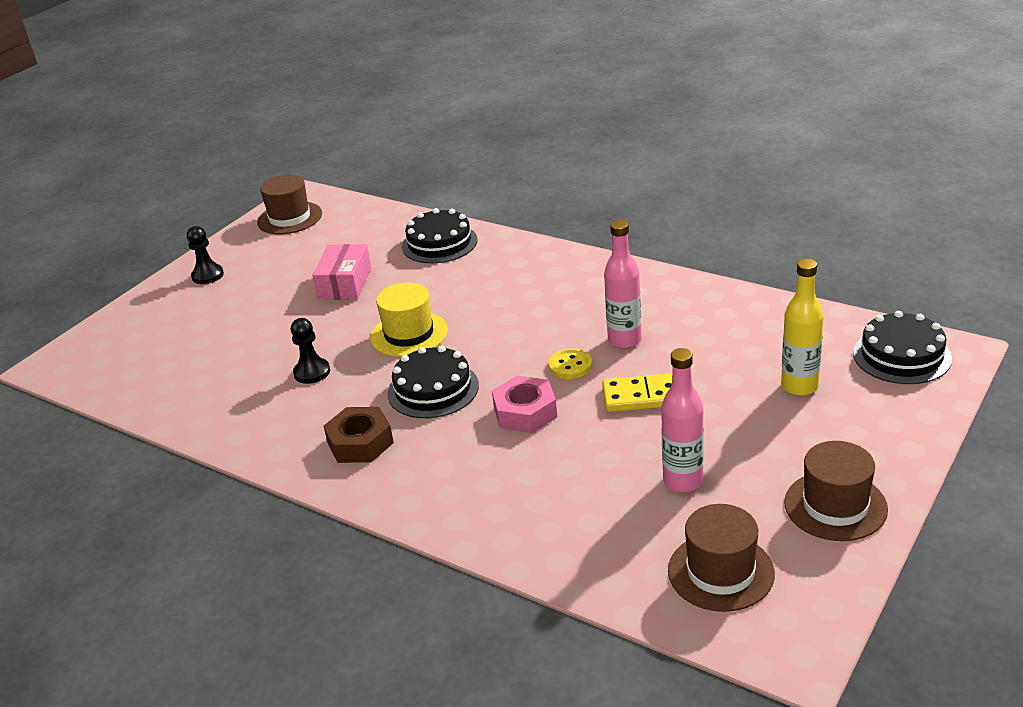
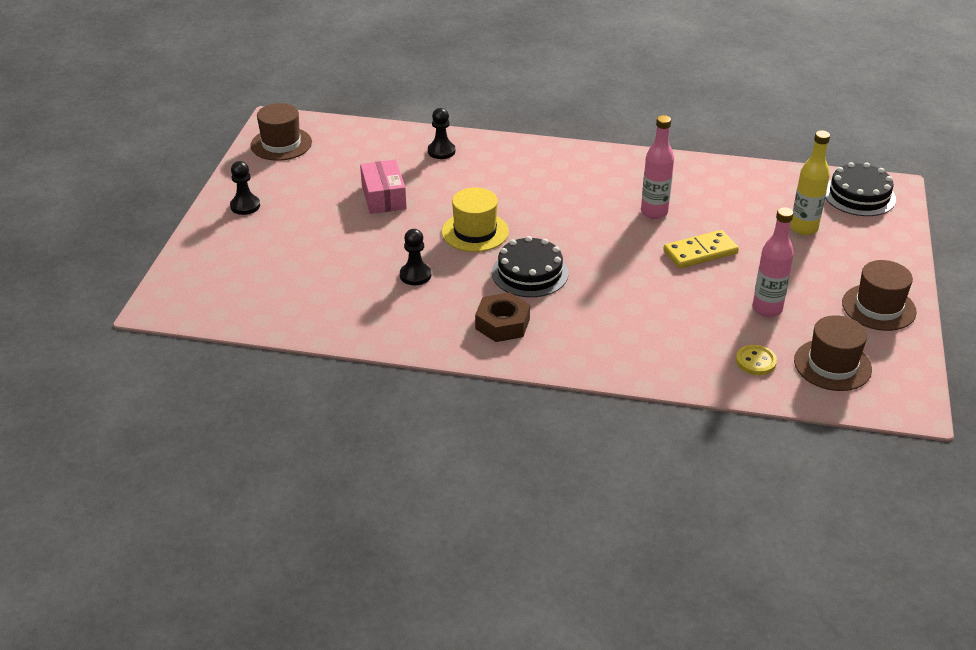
camera: 25 degrees left, 5 degrees up
black cake [402,208,478,263] -> black pawn [428,108,455,159]
pink nut [492,376,557,433] -> none
yellow button [548,349,592,379] -> yellow button moved to [736,345,777,375]

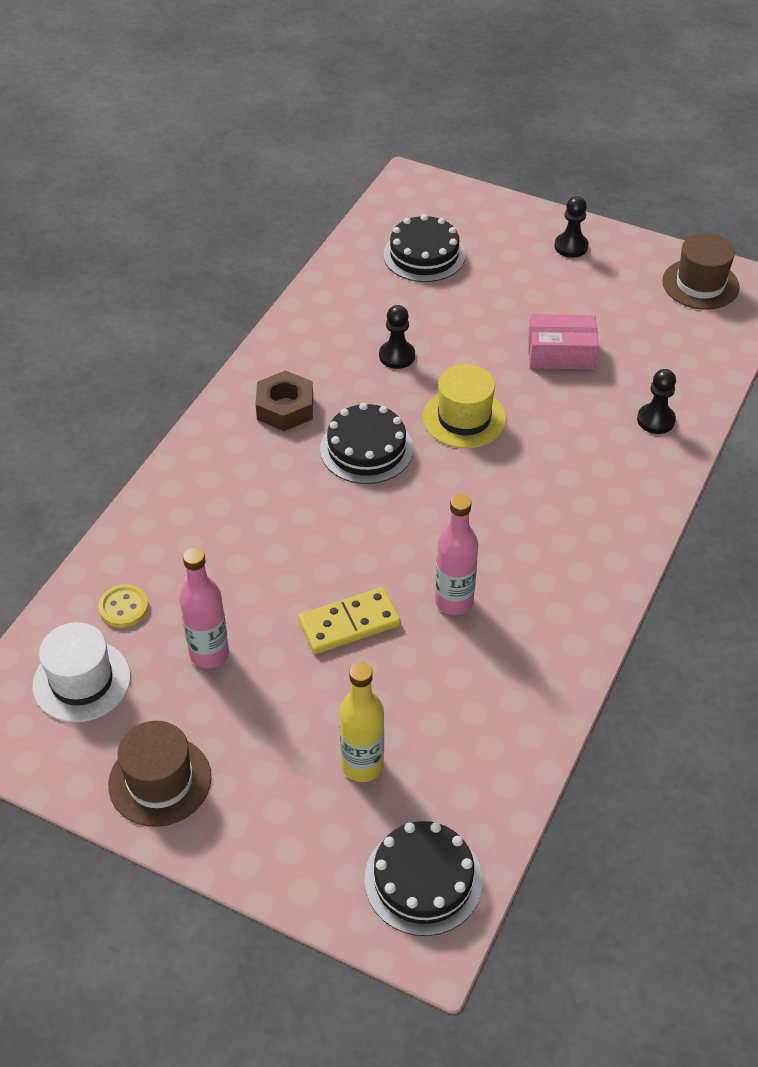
camera: 105 degrees right, 10 degrees up
yellow domino [663,230,739,269] -> yellow domino turned 75 degrees clockwise [298,587,401,654]
brown hat [794,315,872,391] -> white hat [32,622,131,722]
none -> black cake [383,214,465,282]

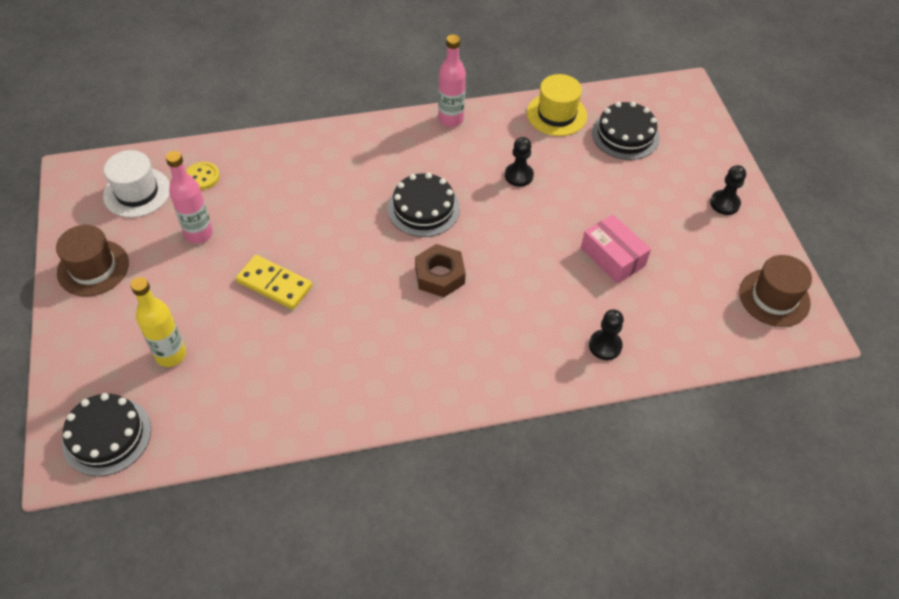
camera: 50 degrees right, 5 degrees up
brown nut [256,370,313,431] -> brown nut moved to [415,244,466,297]
yellow hat [423,364,506,448] -> yellow hat moved to [527,74,587,136]
pink bottle [435,494,478,615] -> pink bottle moved to [438,34,466,127]

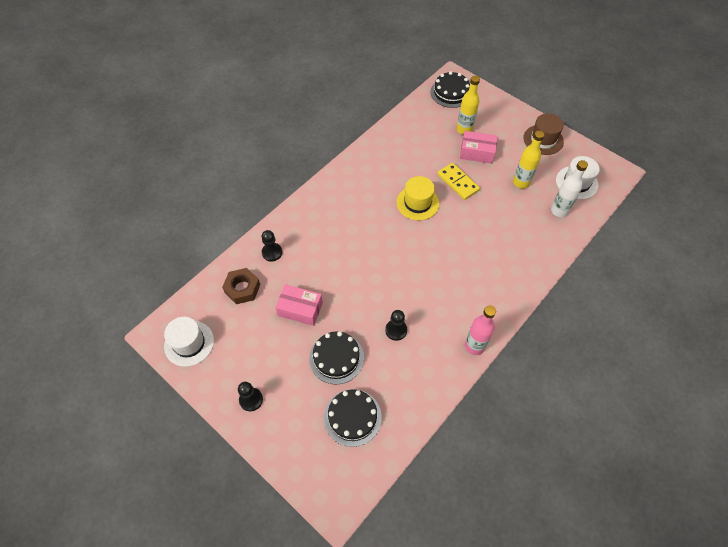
camera: 145 degrees right, 5 degrees up
pink bottle [166,151,213,243] -> yellow bottle [513,131,544,189]
yellow button [186,162,220,190] -> white bottle [551,160,588,217]
yellow domino [236,255,312,310] -> yellow domino turned 60 degrees clockwise [437,163,480,200]
black cake [388,173,460,237] -> black cake moved to [309,331,364,384]
brown nut [415,244,466,297] -> brown nut moved to [222,268,260,304]
yellow hat [527,74,587,136] -> yellow hat moved to [397,176,439,220]
brown hat [739,255,812,327] -> white hat [164,317,214,367]
none -> pink box [460,131,497,164]

